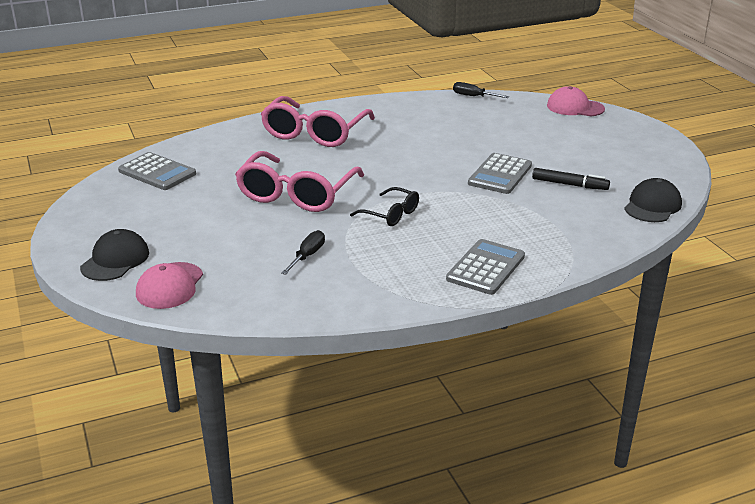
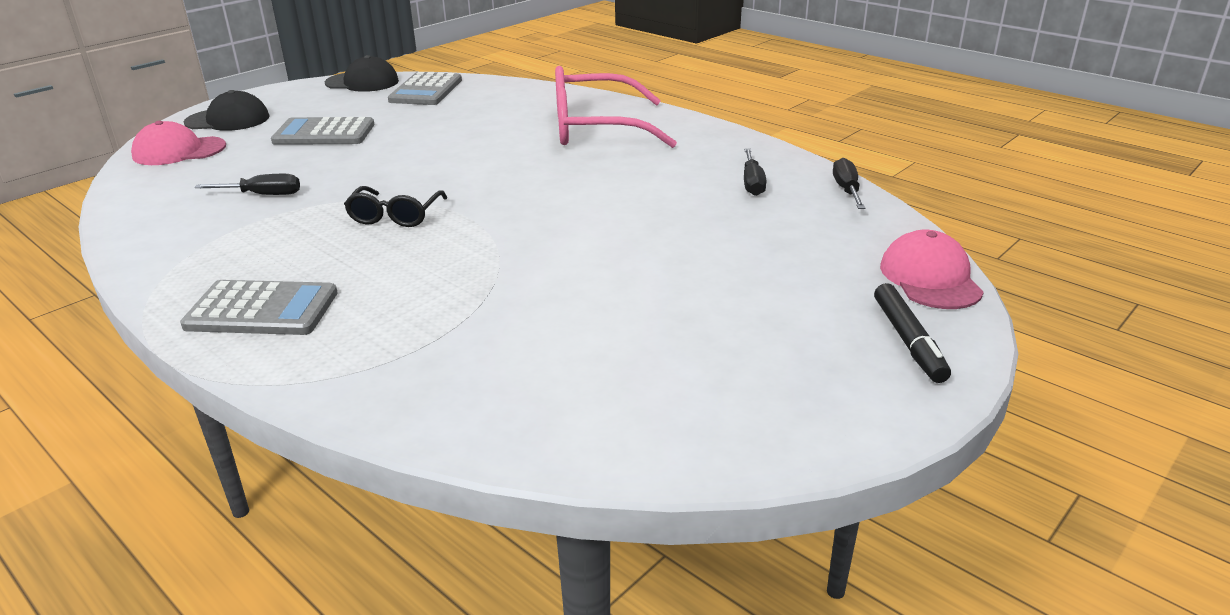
camera: 65 degrees right, 0 degrees up
pink glasses [235,151,364,212] -> none
grey calculator [468,153,532,194] -> grey calculator moved to [271,117,374,145]
black marker [532,168,610,190] -> black marker moved to [874,283,951,383]
black cap [624,178,682,222] -> black cap moved to [325,55,399,92]
none -> black screwdriver [744,148,767,196]

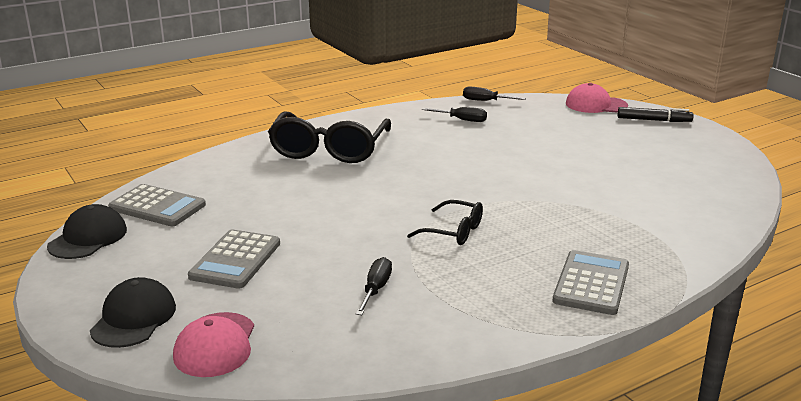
camera: 75 degrees left, 5 degrees down
pink glasses [555,66,677,148] -> black glasses [268,111,391,163]

